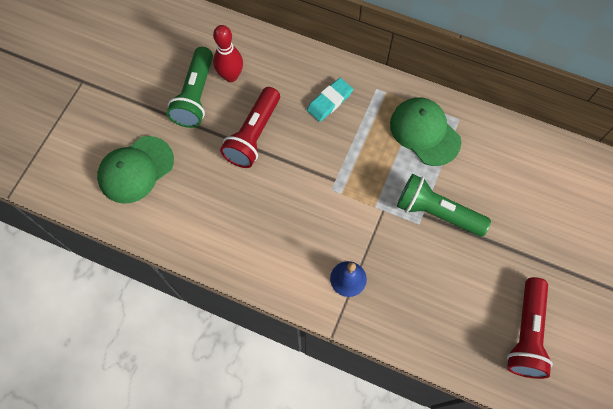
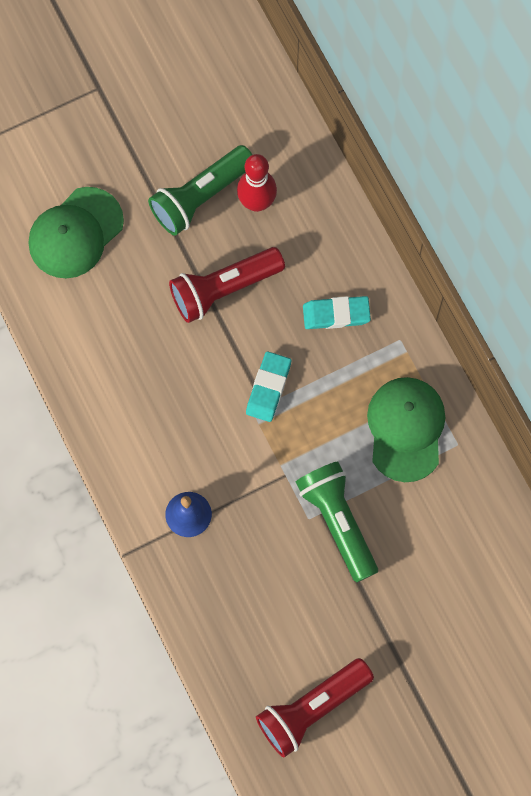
camera: 40 degrees right, 5 degrees up
green cap [97,136,174,204] -> green cap turned 45 degrees counterclockwise [29,187,124,278]
none -> turquoise eraser [246,351,291,422]

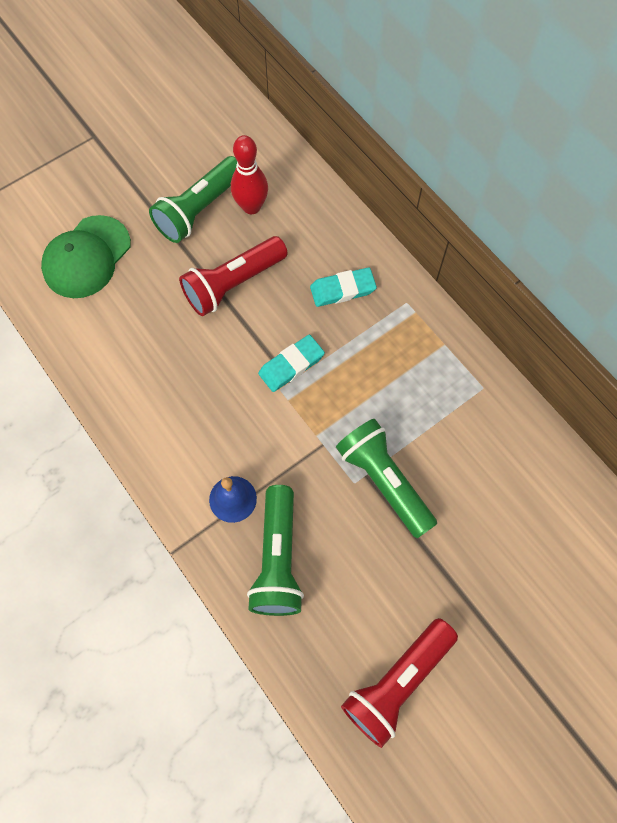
camera: 10 degrees left, 5 degrees down
turquoise eraser [246,351,291,422] -> turquoise eraser turned 45 degrees clockwise [258,335,325,392]
green cap [367,377,445,482] -> none
none -> green flashlight [247,485,304,616]

